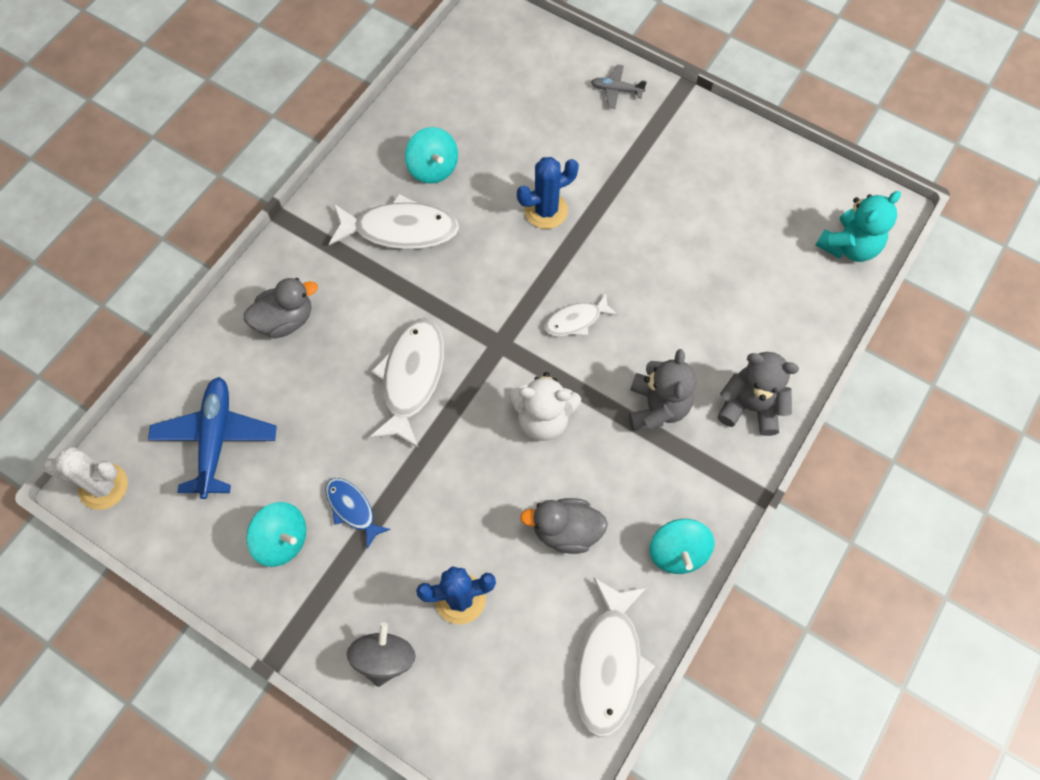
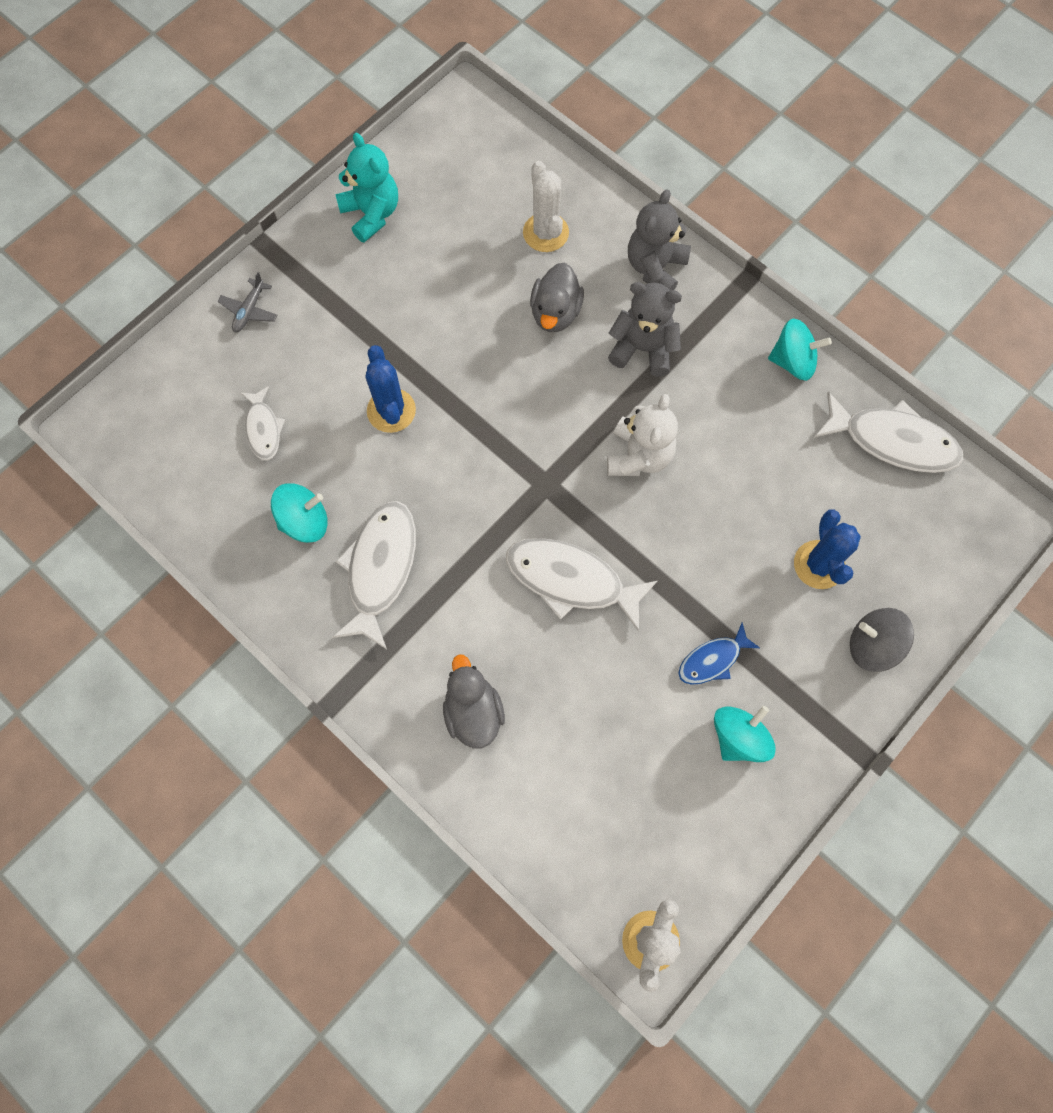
camera: 80 degrees left, 5 degrees up
blue plane [148,377,277,499] -> none
grey duck [520,498,608,554] -> grey duck moved to [530,263,584,332]
white fish [544,293,618,336] -> white fish moved to [241,386,285,460]
turquoise teddy bear [816,191,901,262] -> turquoise teddy bear moved to [335,133,398,242]
none -> white cactus [523,161,569,252]

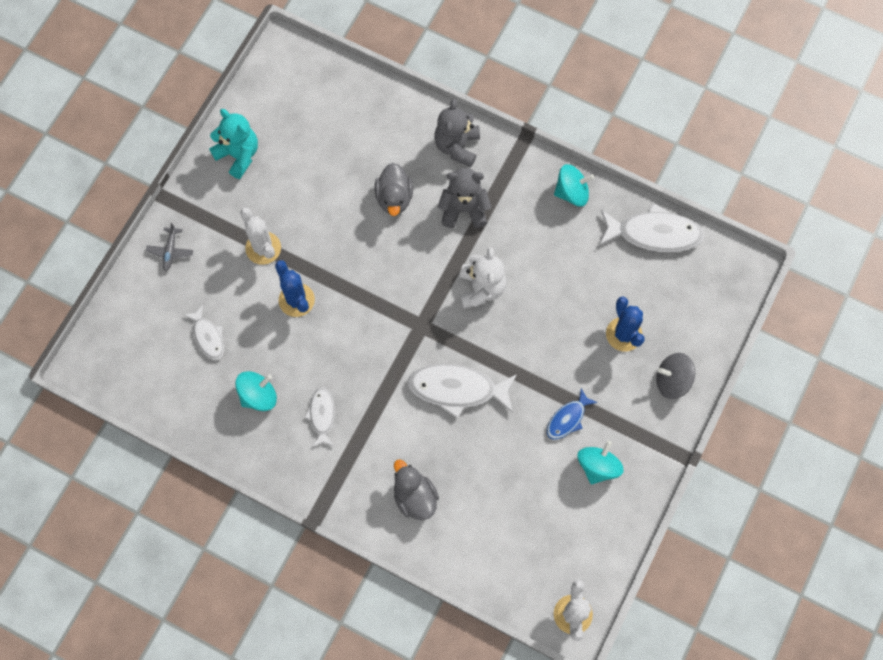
camera: 15 degrees left, 0 degrees up
white fish [332,501,416,649] -> white fish [304,387,335,447], size x0.56
white cactus [523,161,569,252] -> white cactus moved to [240,207,281,265]

